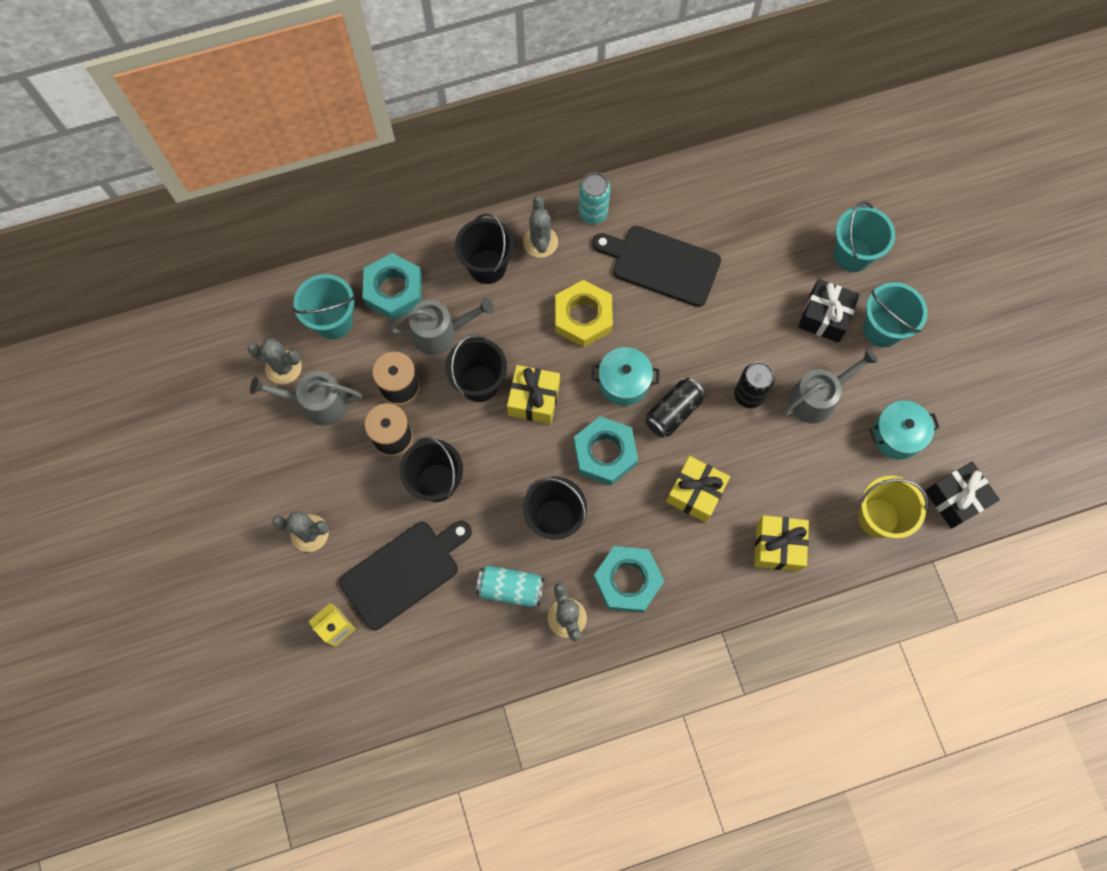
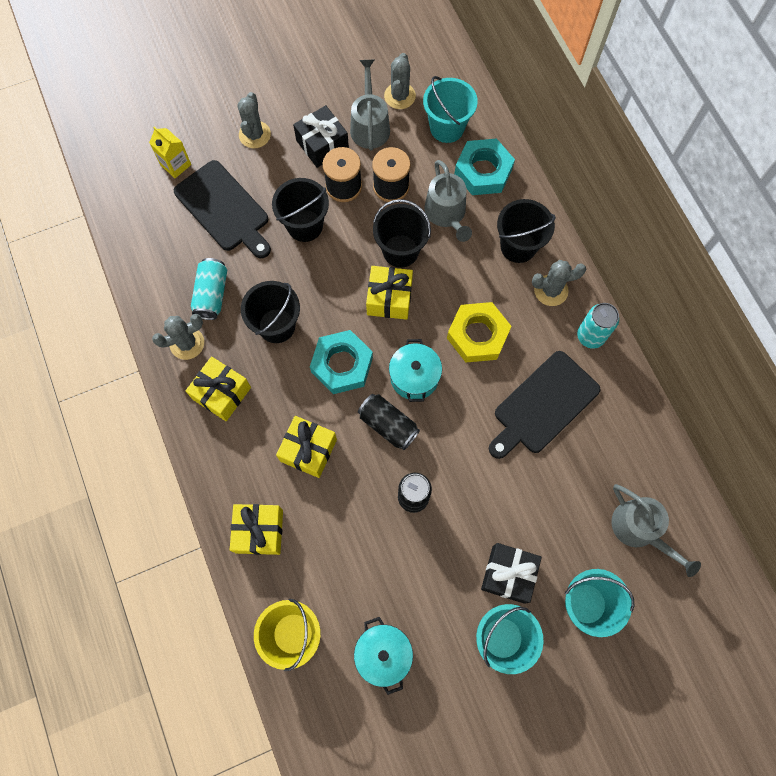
camera: 85 degrees right, 0 degrees up
black cutting board [592,226,721,307] -> black cutting board turned 150 degrees counterclockwise [489,351,600,459]
turquoise nut [593,546,664,613] -> yellow gift [186,356,251,421]
grey watering can [783,348,878,424] -> grey watering can moved to [611,484,701,577]
black gift [925,461,1000,529] -> black gift moved to [293,105,349,168]

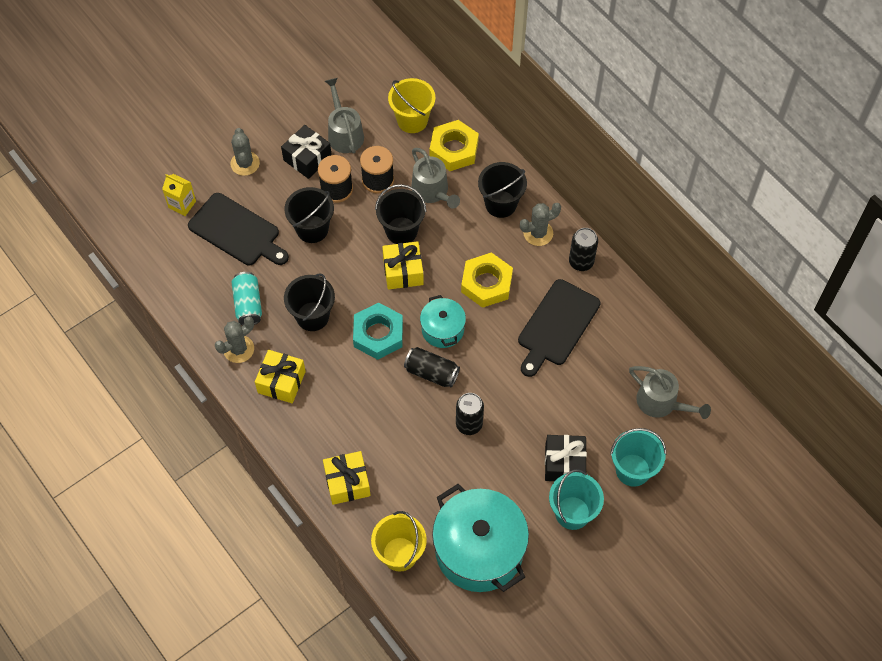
camera: 15 degrees left, 10 degrees down
yellow gift [276,416,337,478] -> none
turquoise pot [354,617,413,695] -> turquoise pot [432,484,529,592], size x1.92
grey cactus [384,53,416,109] -> none
turquoise bucket [423,76,478,143] -> yellow bucket [388,78,436,133]
turquoise nut [454,138,515,195] -> yellow nut [430,120,479,171]
turquoise can [577,303,619,349] -> black can [569,228,598,271]

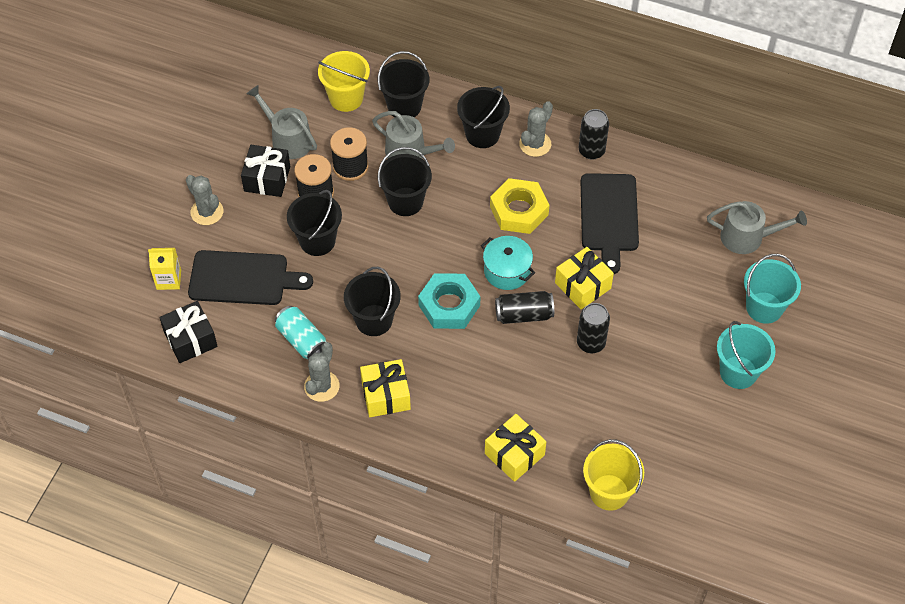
camera: 30 degrees left, 5 degrees down
yellow gift [382,241,424,290] -> yellow gift moved to [555,247,614,309]
yellow nut [430,120,479,171] -> black bucket [377,51,429,117]
turquoise pot [432,484,529,592] -> none
black gift [545,435,587,481] -> black gift moved to [159,301,218,363]

